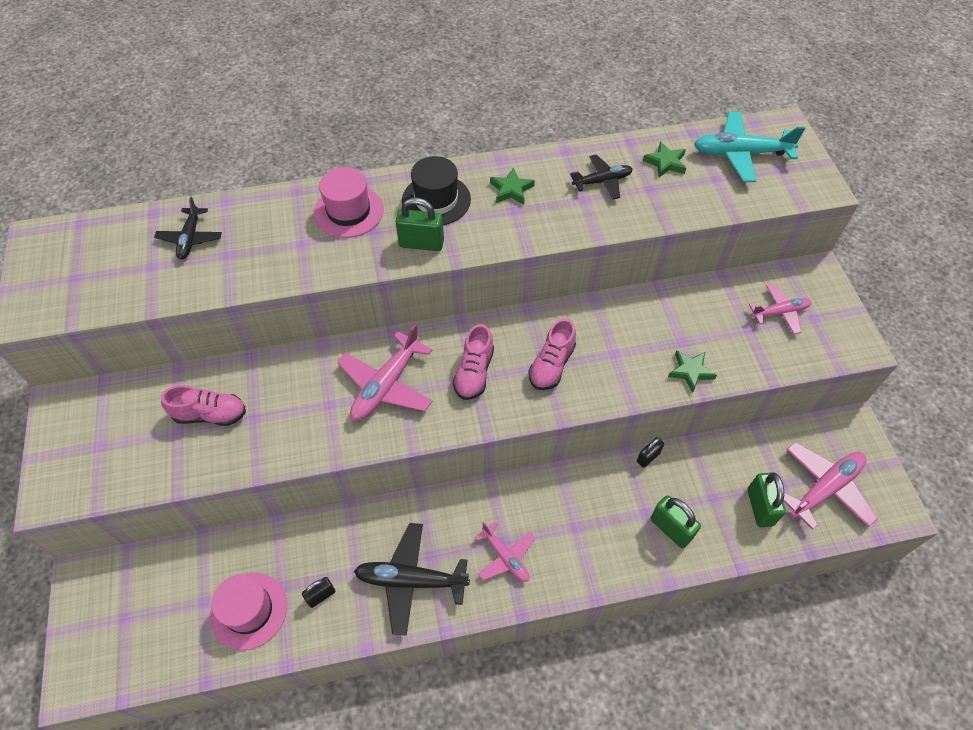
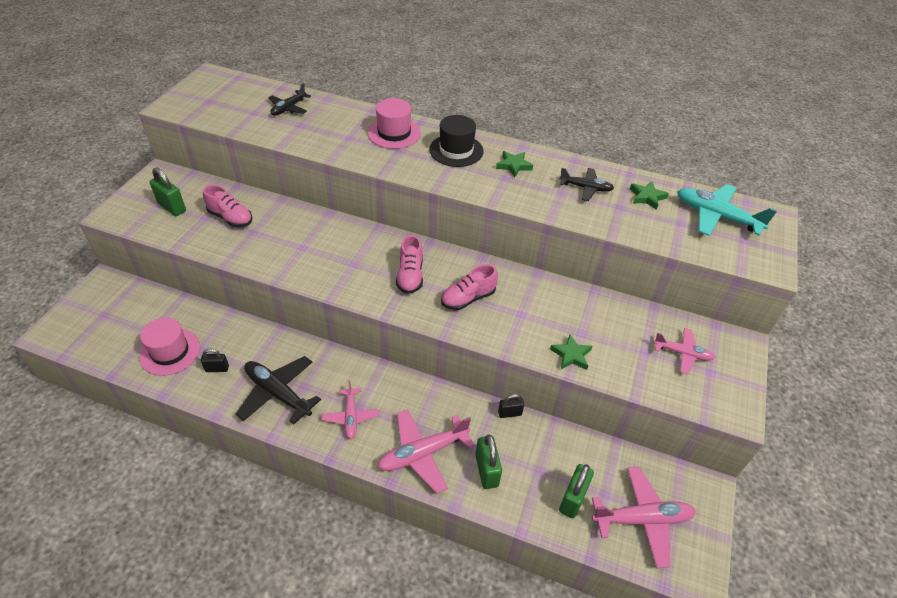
camera: 30 degrees right, 10 degrees down
pink plane [337,324,433,421] -> pink plane moved to [378,409,474,494]
green padlock [395,198,444,251] -> green padlock moved to [149,168,186,216]
pink shoe [453,324,494,400] -> pink shoe turned 45 degrees counterclockwise [396,235,423,294]

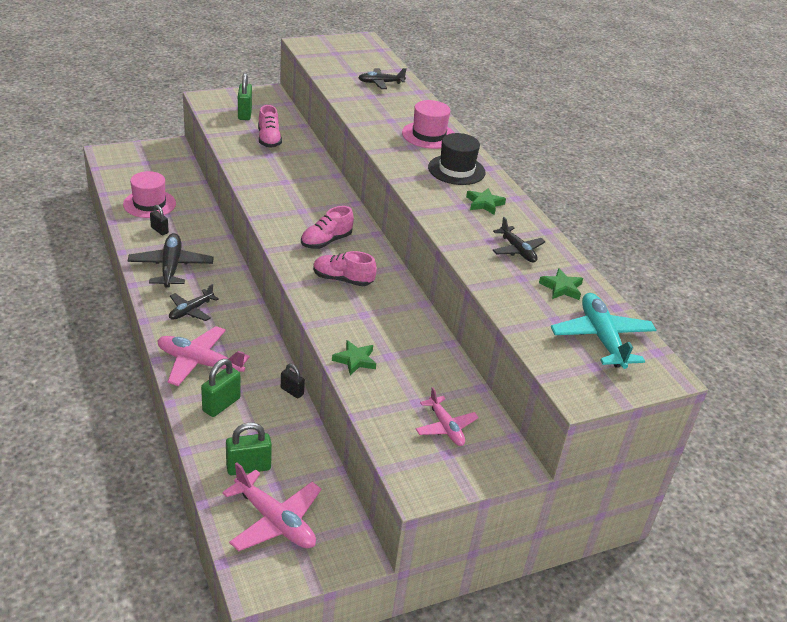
camera: 45 degrees right, 10 degrees down
pink plane [322,380,380,439] -> black plane [169,284,219,321]

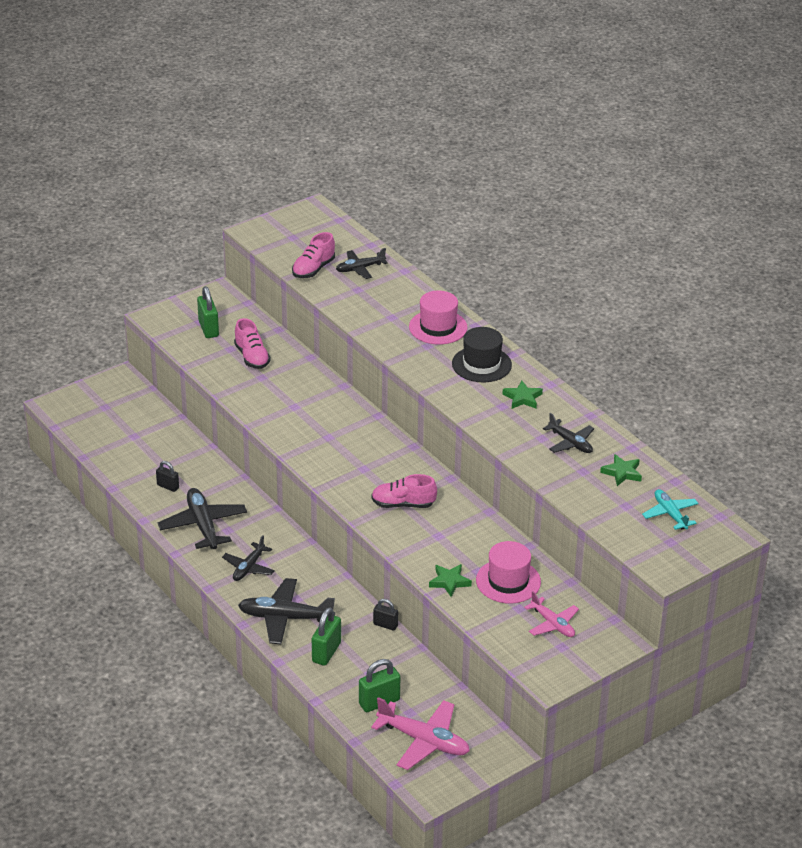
camera: 10 degrees left, 0 degrees up
pink hat [123,171,176,218] -> pink hat moved to [476,541,541,604]
pink plane [157,326,250,386] -> black plane [238,578,335,645]
pink shoe [301,206,354,249] -> pink shoe moved to [292,232,335,278]
turquoise plane [551,293,656,369] -> turquoise plane [642,489,699,530], size x0.62

